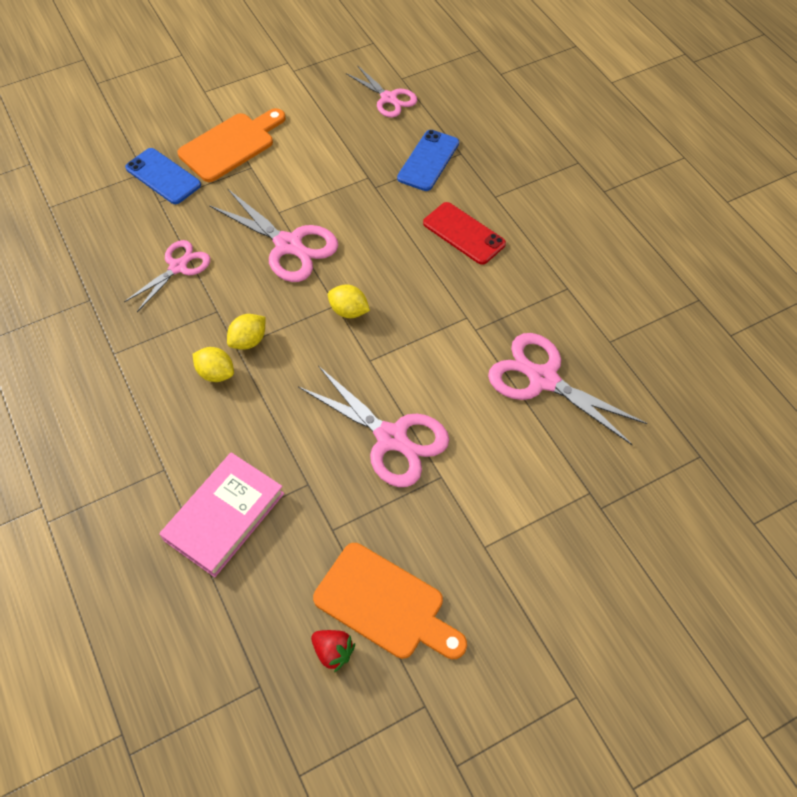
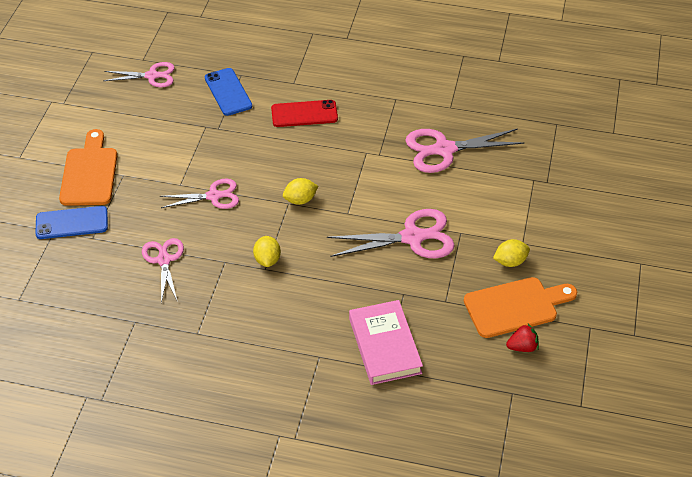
camera: 50 degrees left, 10 degrees down
yellow lemon [193,347,234,382] -> yellow lemon moved to [493,239,530,267]
pink scissors [209,189,339,282] -> pink scissors [160,178,239,209], size x0.65

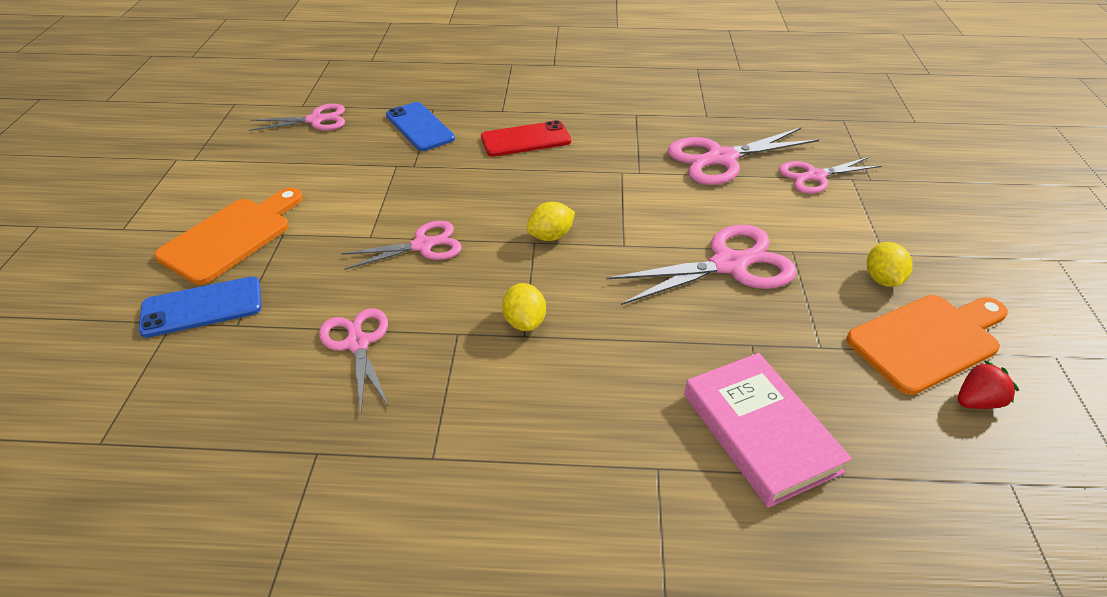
camera: 10 degrees left, 5 degrees down
orange cutting board [59,129,117,206] -> orange cutting board turned 45 degrees clockwise [155,188,303,285]
yellow lemon [493,239,530,267] -> yellow lemon turned 60 degrees counterclockwise [867,242,913,287]
none -> pink scissors [779,157,882,194]

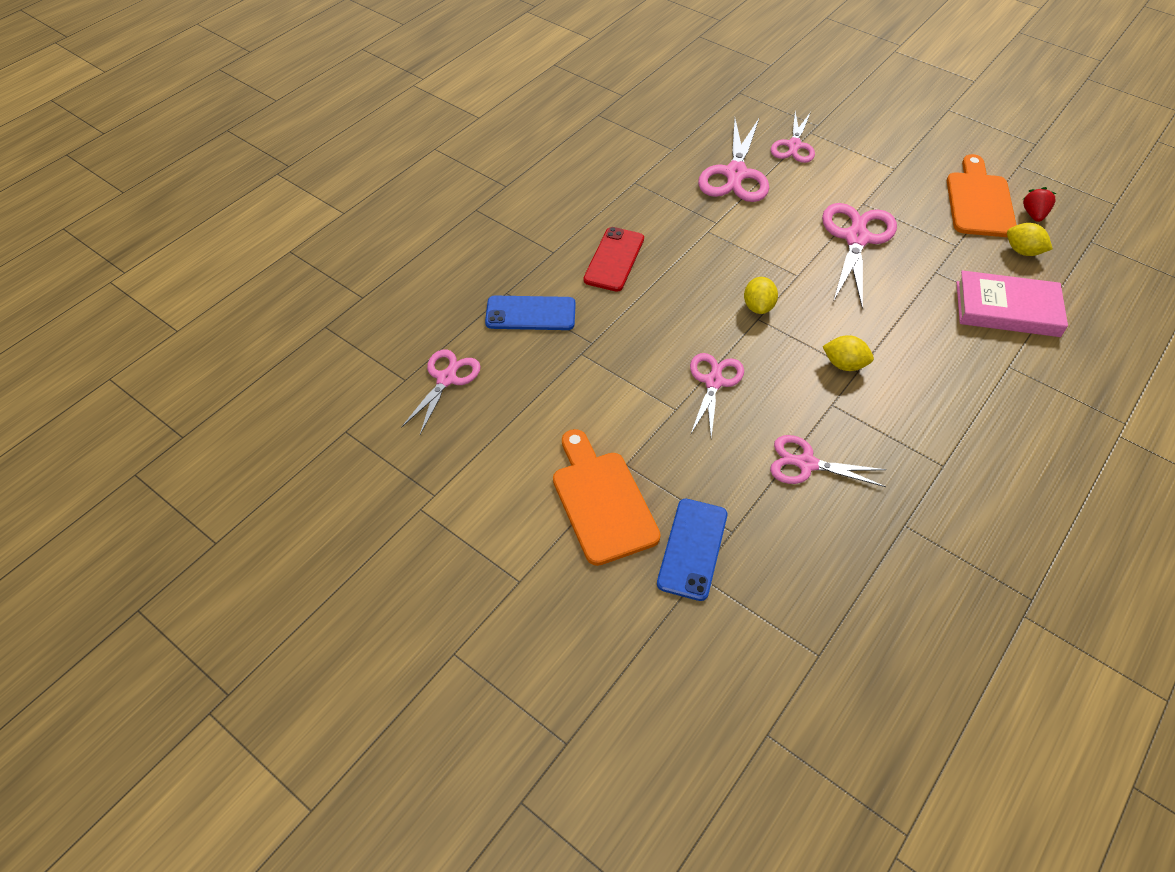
camera: 55 degrees left, 10 degrees up
yellow lemon [867,242,913,287] -> yellow lemon moved to [1007,223,1053,256]

